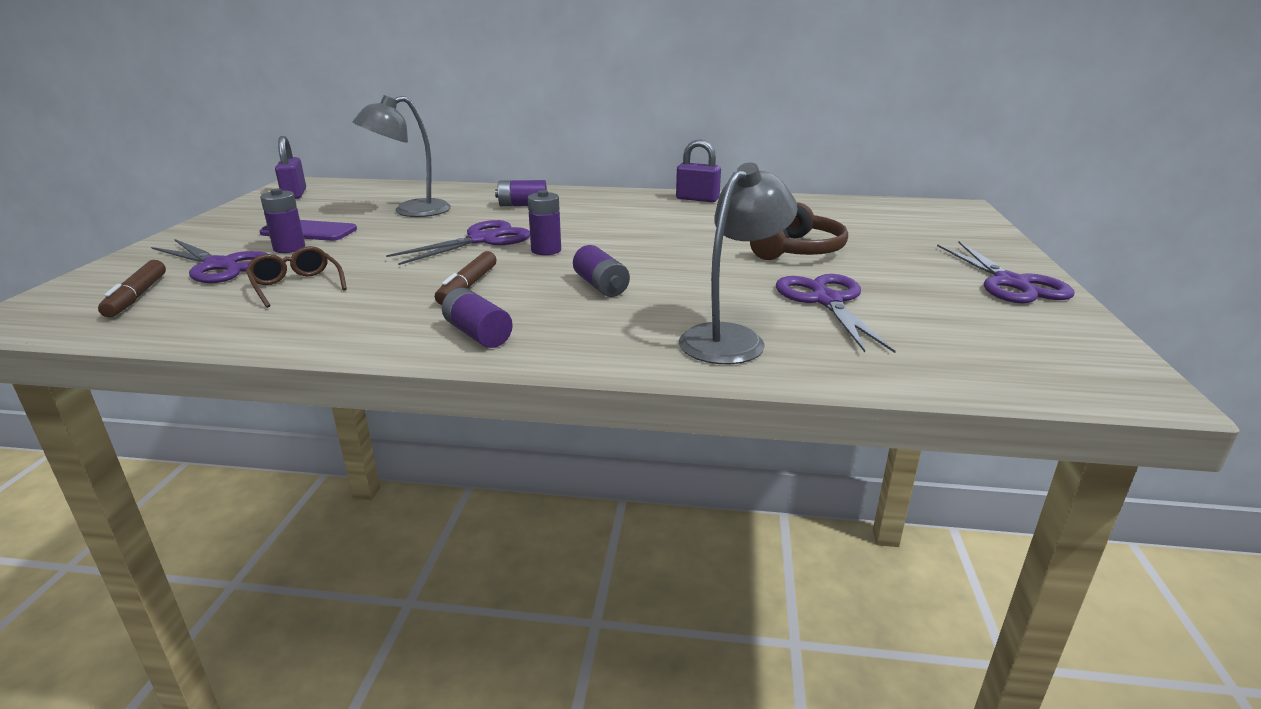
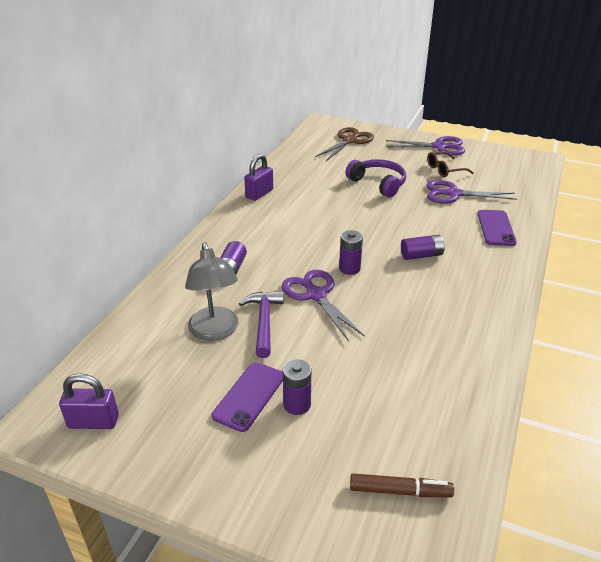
camera: 75 degrees left, 10 degrees up
purple scissors [151,239,267,283] -> none
brown glasses [245,246,347,308] -> brown glasses moved to [427,151,474,177]
brown marker [435,251,497,305] -> none
purple battery [442,288,513,348] -> none
grey lamp [679,163,798,364] -> purple phone [478,210,517,246]
brown headphones [750,203,848,260] -> purple headphones [346,159,406,197]
none -> purple hammer [239,291,284,358]
none -> brown scissors [315,127,374,161]

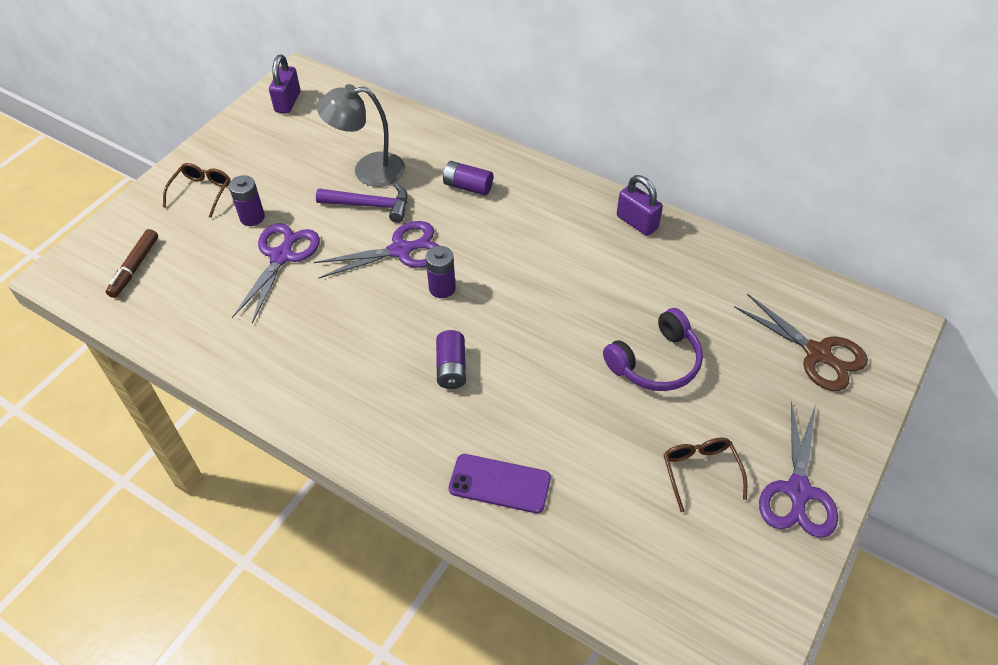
camera: 100 degrees right, 15 degrees up
purple phone [212,362,283,432] -> none
purple scissors [426,180,517,204] -> purple scissors moved to [232,223,320,323]
none -> brown glasses [163,163,231,218]

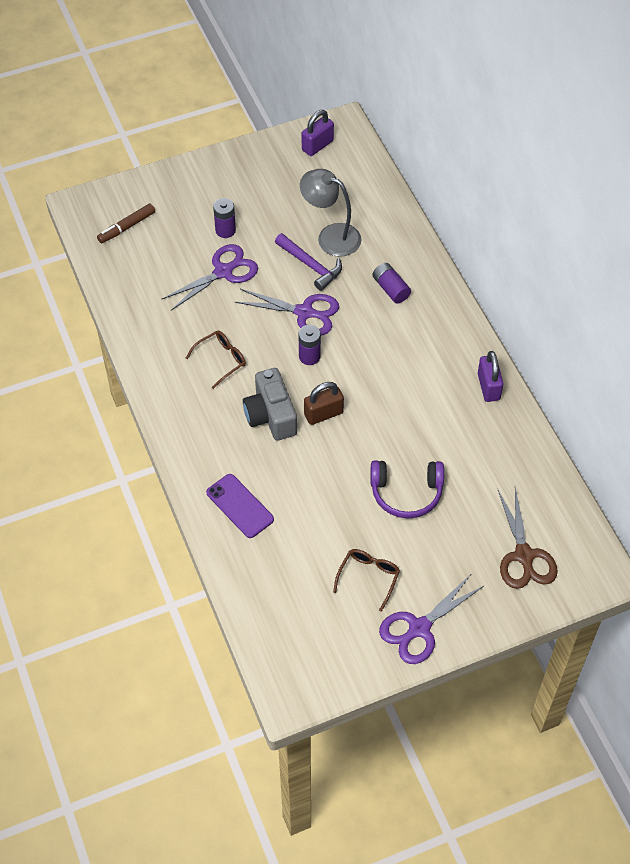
camera: 35 degrees right, 5 degrees up
brown glasses [163,163,231,218] -> brown glasses moved to [186,331,246,389]
purple battery [436,330,466,389] -> grey camera [243,368,297,441]
none -> brown padlock [304,382,344,425]

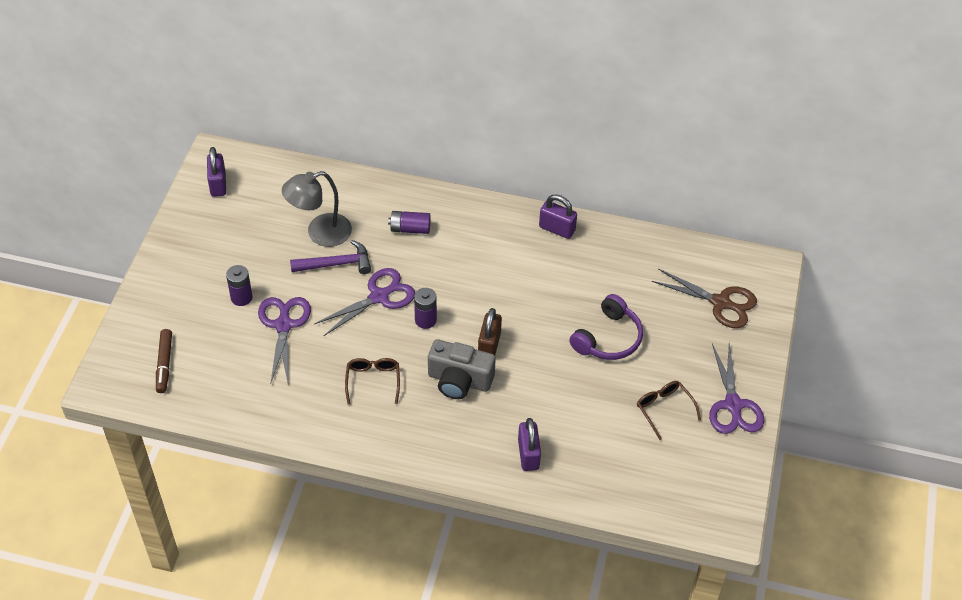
camera: 55 degrees left, 5 degrees down
purple phone [206,474,274,538] -> purple padlock [518,418,541,471]

